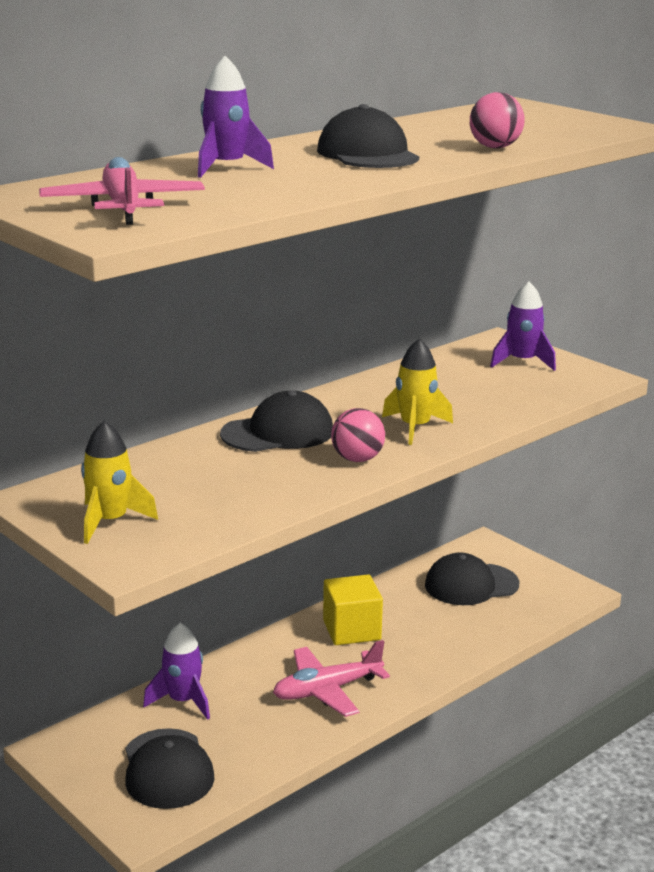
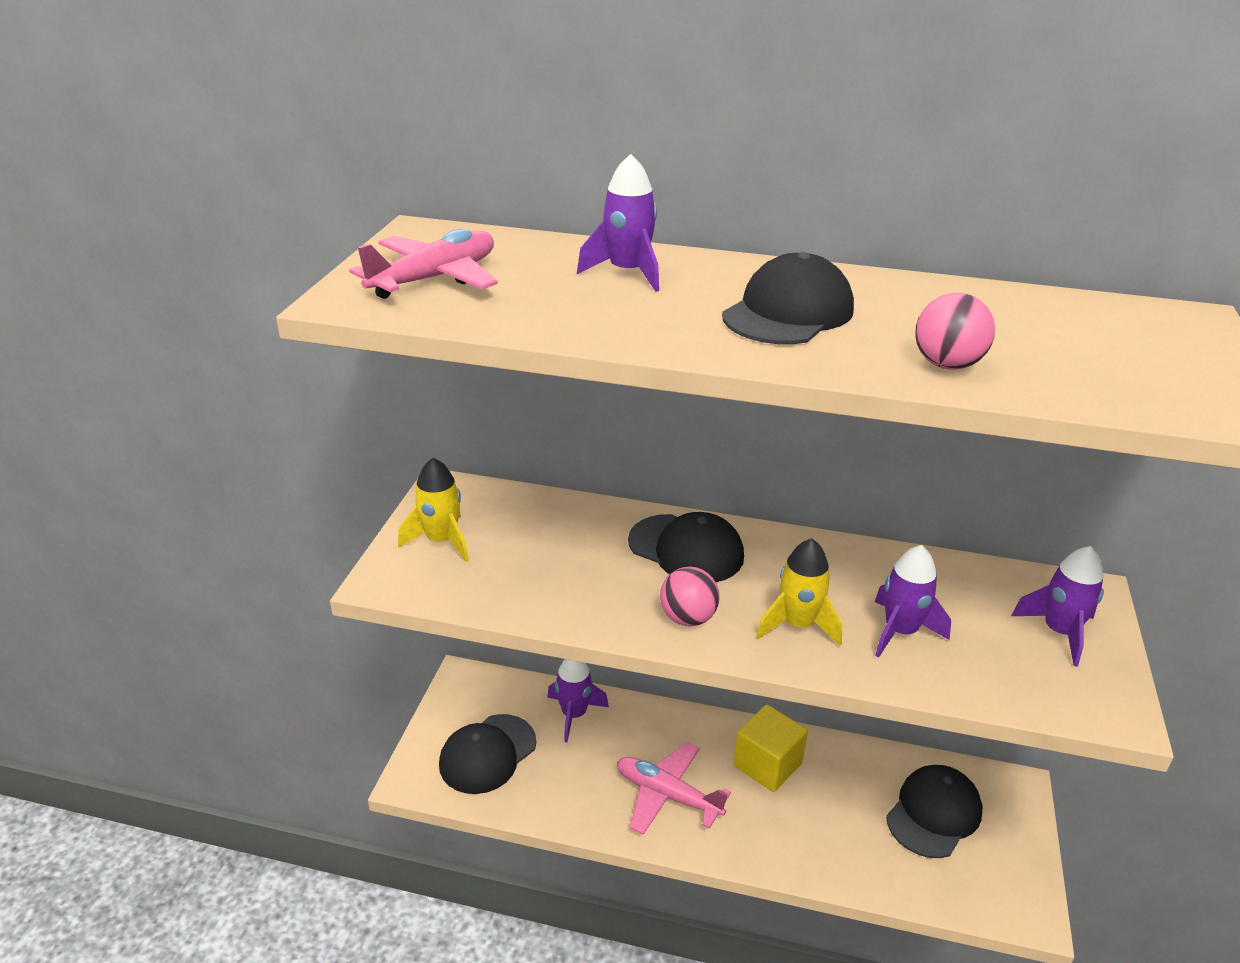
camera: 55 degrees right, 10 degrees up
black cap [425,552,519,605] -> black cap turned 90 degrees clockwise [886,765,982,858]
none -> purple rocket [875,545,951,658]

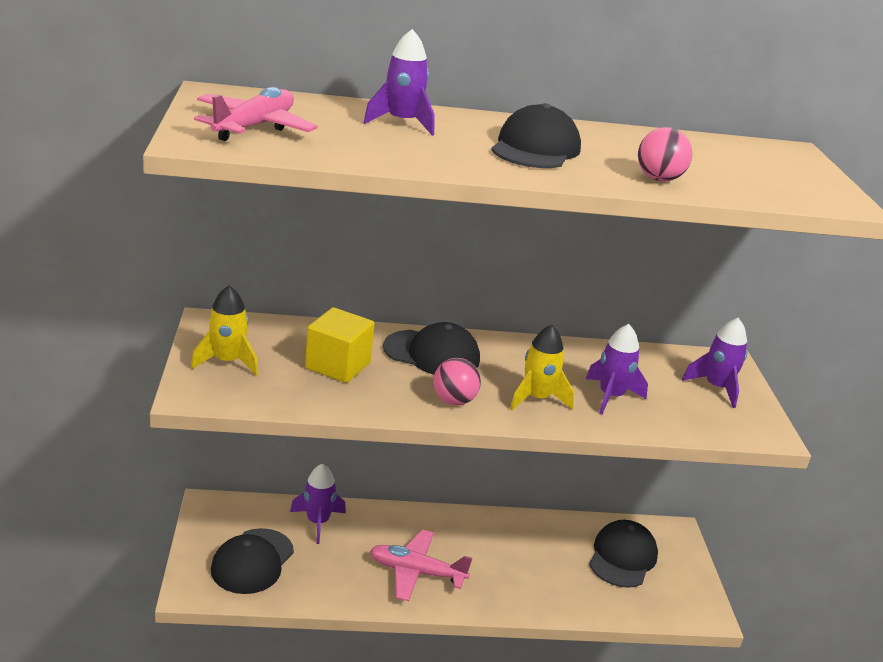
camera: 20 degrees left, 5 degrees down
yellow cube [733,705,808,792] -> yellow cube moved to [305,307,375,383]

